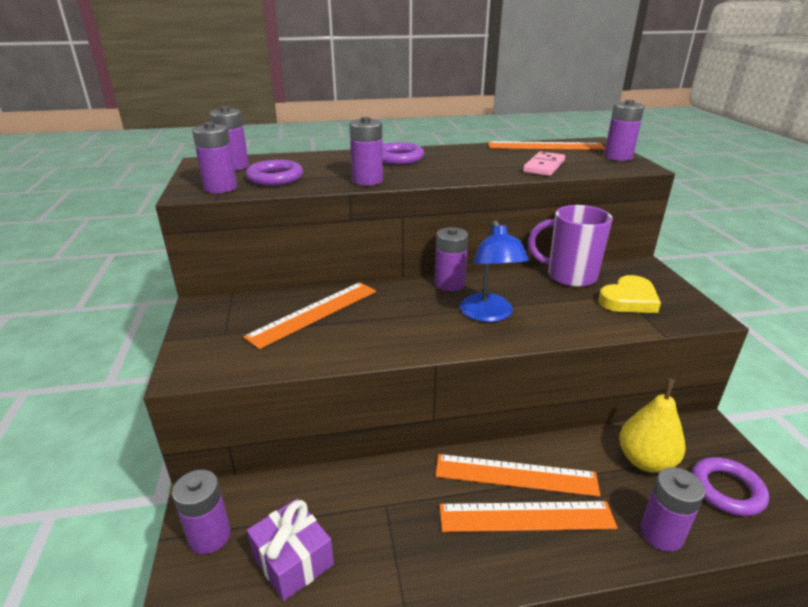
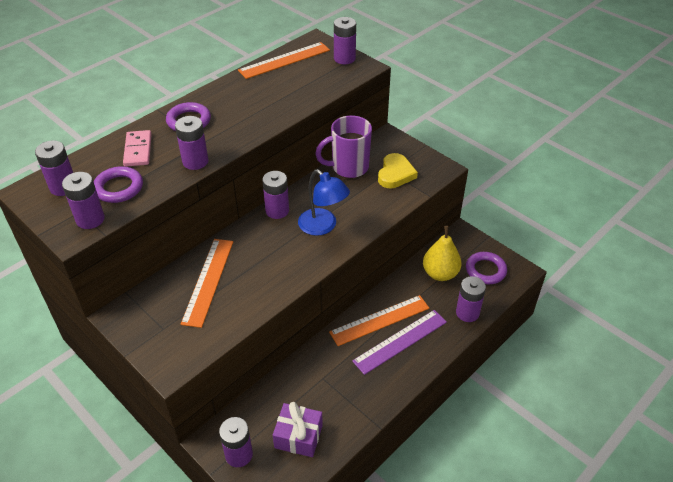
camera: 35 degrees left, 15 degrees up
orange ruler [440,501,618,532] -> purple ruler [352,310,447,375]
pink domino [523,151,565,176] -> pink domino moved to [123,130,152,167]

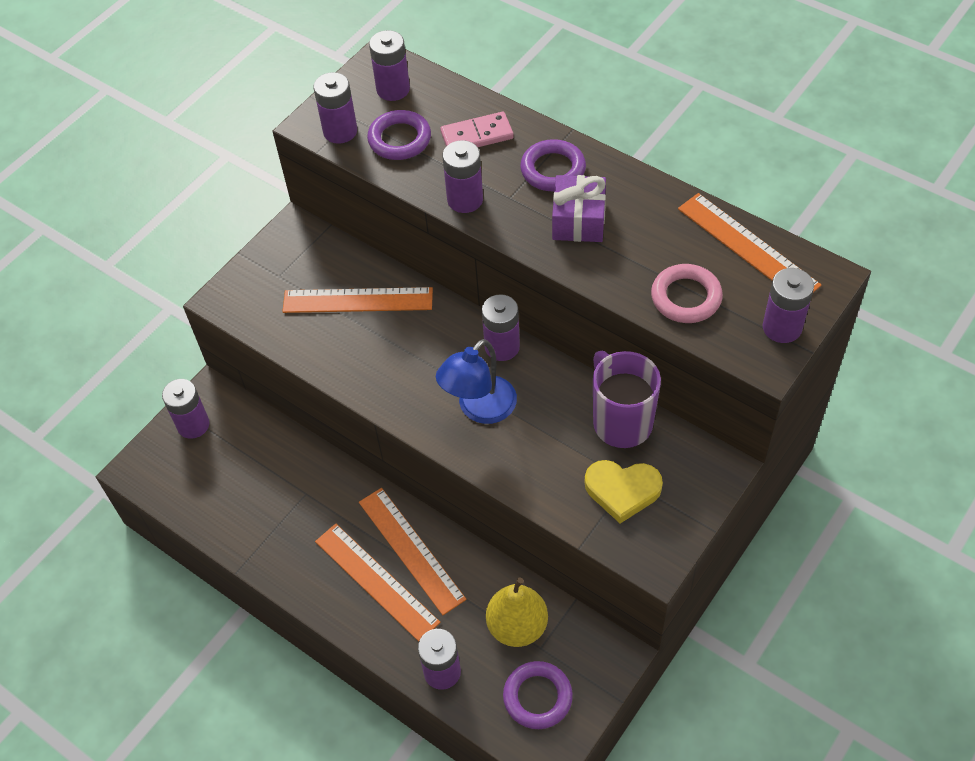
camera: 85 degrees right, 10 degrees up
purple gift [273,402,323,457] -> purple gift moved to [552,175,606,242]
purple ruler [352,310,447,375] -> orange ruler [315,524,441,642]
none -> pink ring [651,264,723,323]

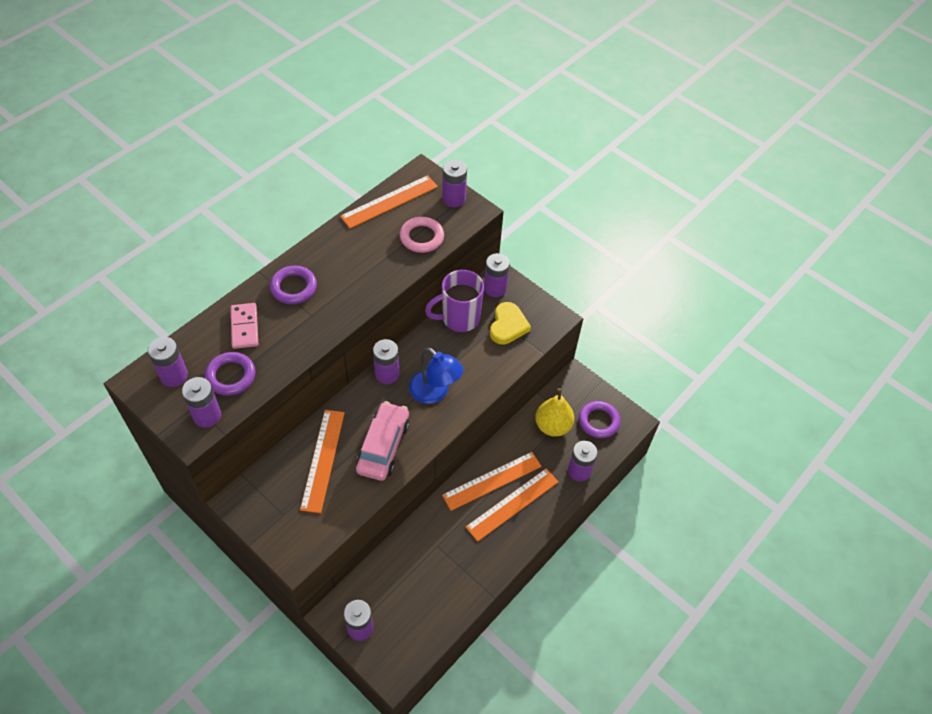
camera: 90 degrees left, 0 degrees up
purple battery [443,140,483,213] -> purple battery moved to [484,253,510,297]
purple gift [552,175,606,242] -> none
none -> pink car [356,401,410,481]

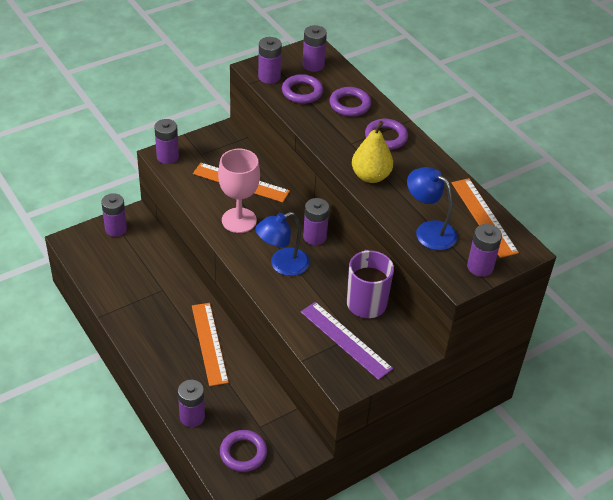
camera: 105 degrees right, 10 degrees down
pink domino [231,303,258,349] -> purple ring [329,87,371,116]
pink car [356,401,410,481] -> pink goblet [218,149,260,233]
pink ring [400,217,444,253] -> blue lamp [407,167,458,250]
orange ruler [466,468,558,542] -> none
purple battery [484,253,510,297] -> purple battery moved to [154,119,179,164]
yellow heart [490,302,531,345] -> purple ruler [301,302,393,380]
yellow pear [535,388,574,437] -> yellow pear moved to [352,121,393,183]

